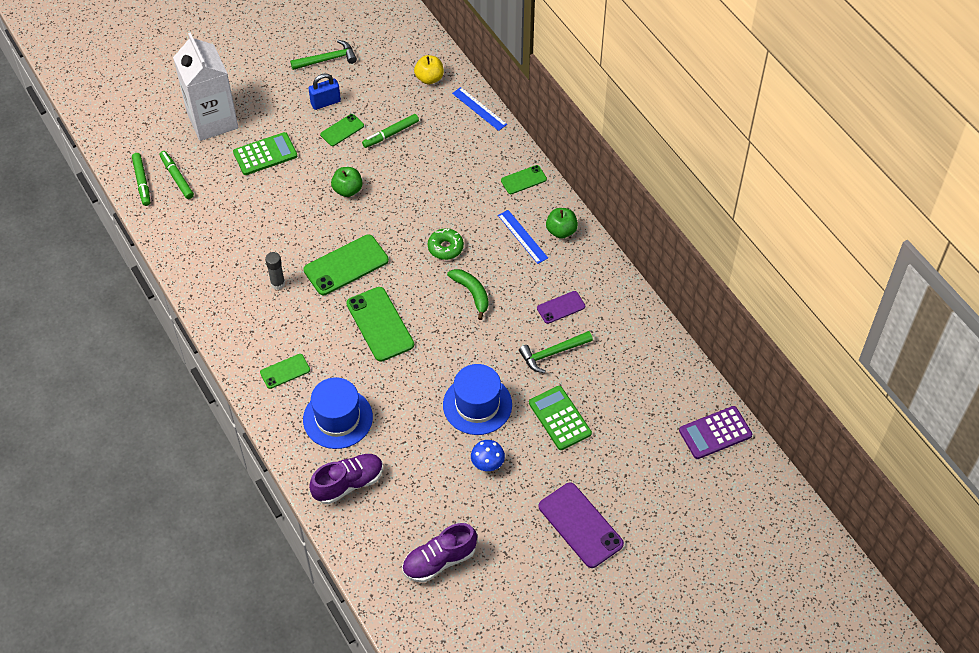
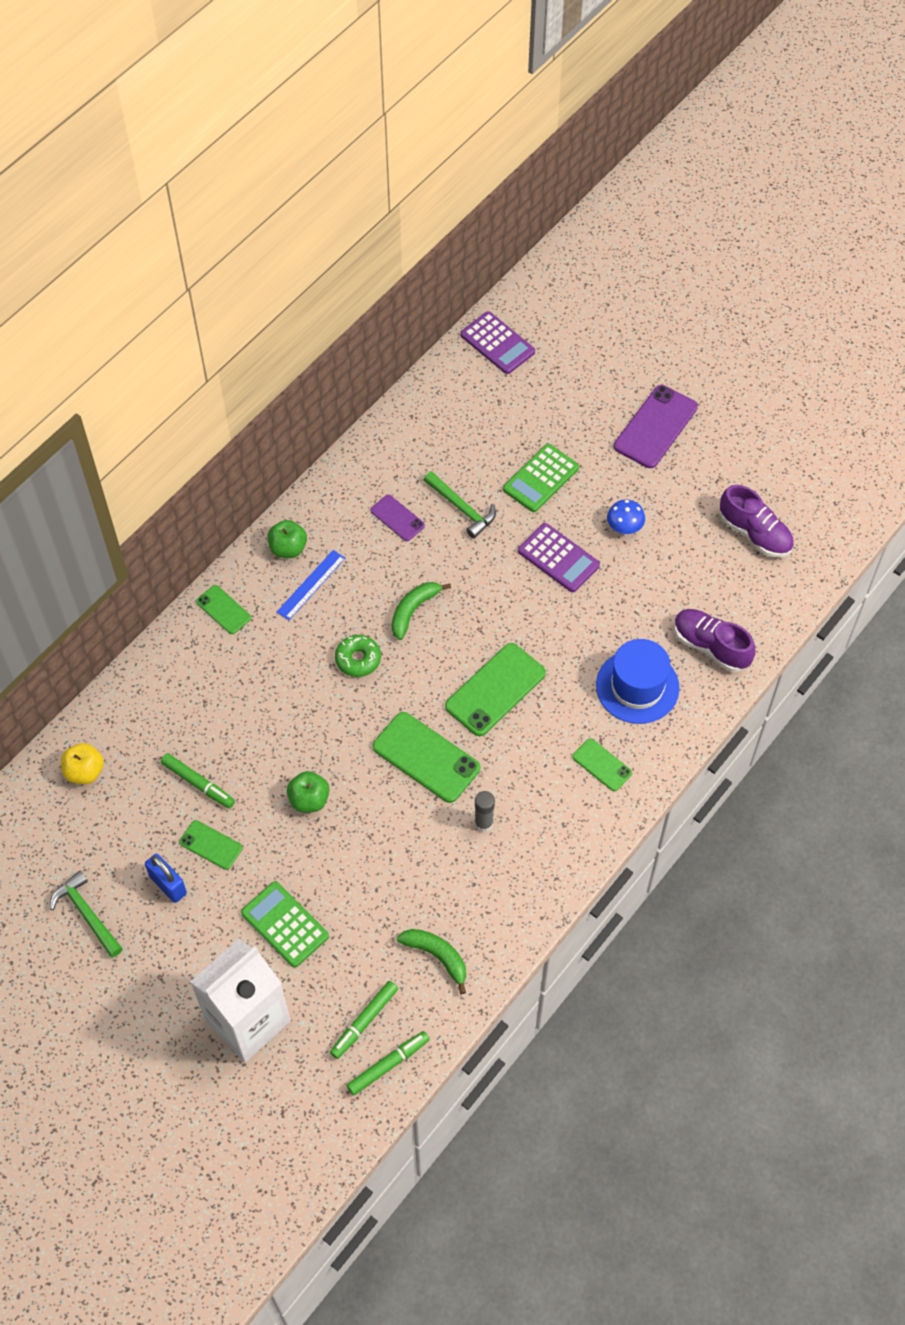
camera: 110 degrees left, 5 degrees up
blue hat [443,364,512,435] -> purple calculator [518,523,600,592]
blue ruler [452,87,507,131] -> none
none -> green banana [397,929,466,994]

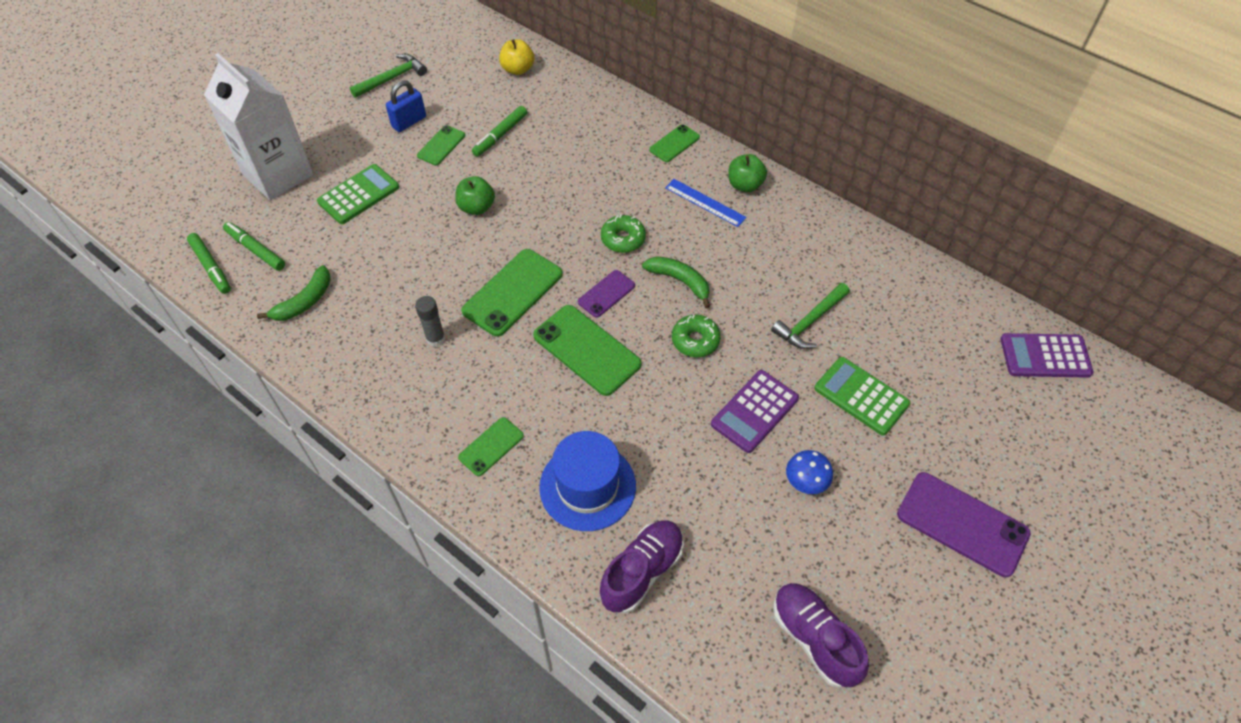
camera: 90 degrees right, 5 degrees down
purple phone [370,495,425,541] -> purple phone moved to [578,270,635,318]
purple calculator [460,311,535,374] -> purple calculator turned 45 degrees clockwise [1000,333,1094,378]
purple shoe [720,485,794,557] -> purple shoe turned 105 degrees clockwise [773,583,869,688]
none -> green donut [672,314,721,357]

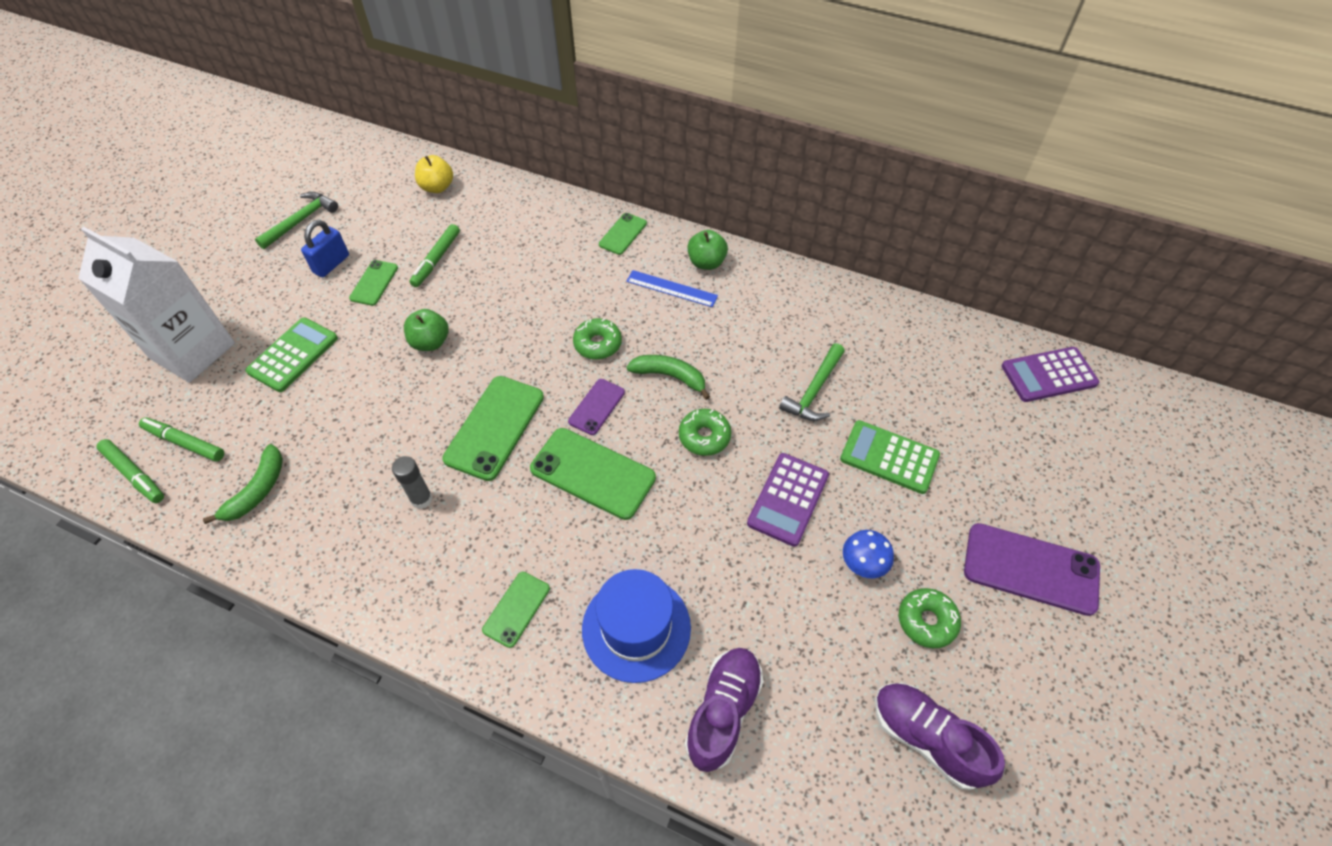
camera: 15 degrees left, 0 degrees up
none -> green donut [899,588,961,648]

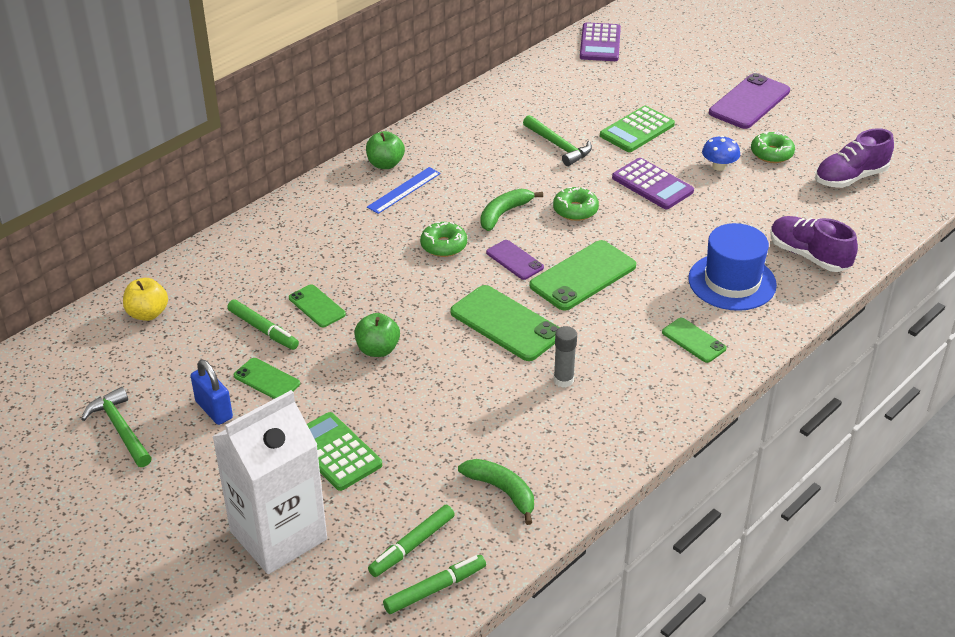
camera: 70 degrees left, 15 degrees down
green phone [599,213,647,255] -> green phone moved to [289,284,346,327]

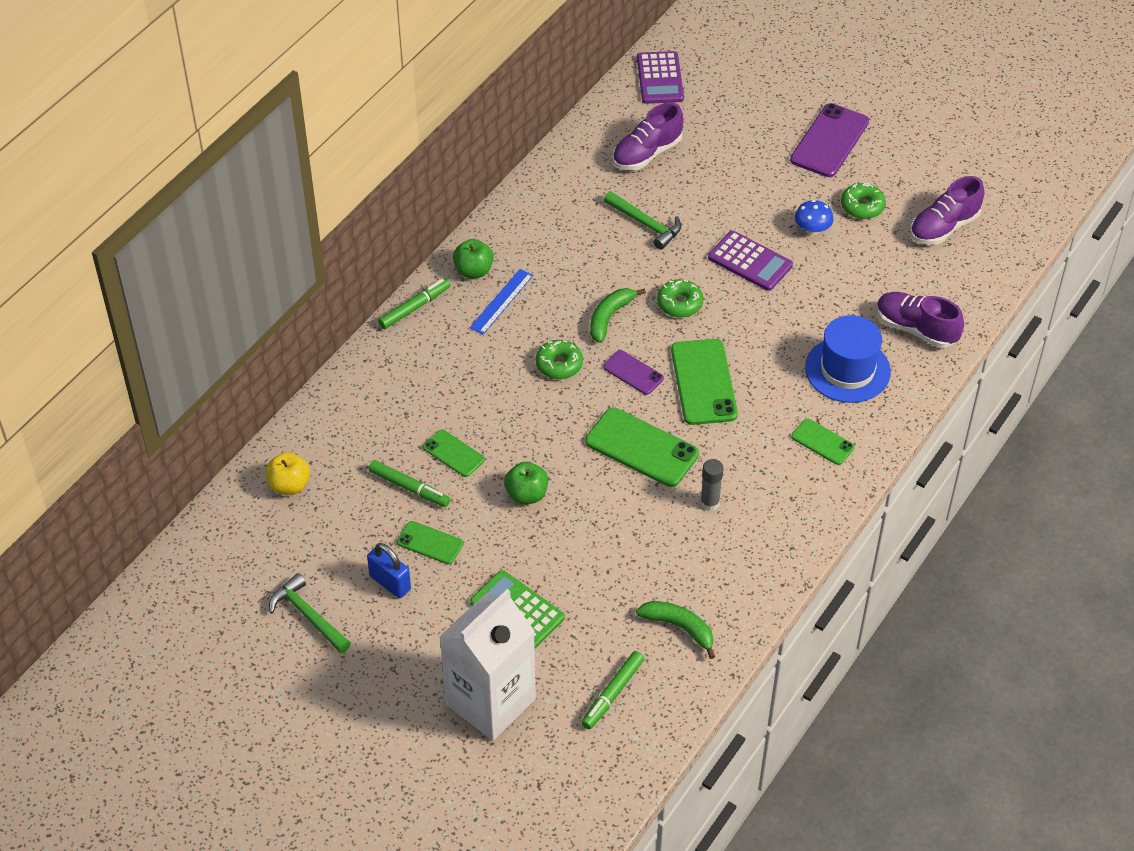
camera: 10 degrees left, 10 degrees up
green marker [383,555,486,614] -> green marker moved to [378,278,451,329]
green phone [530,240,636,311] -> green phone turned 45 degrees counterclockwise [671,339,738,425]
green calculator [600,106,675,152] -> none
none -> purple shoe [613,102,683,170]

